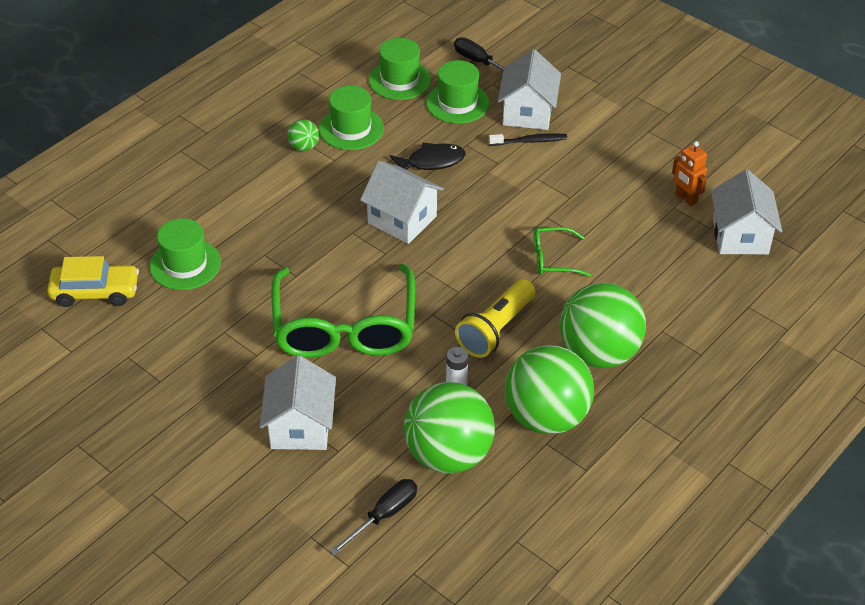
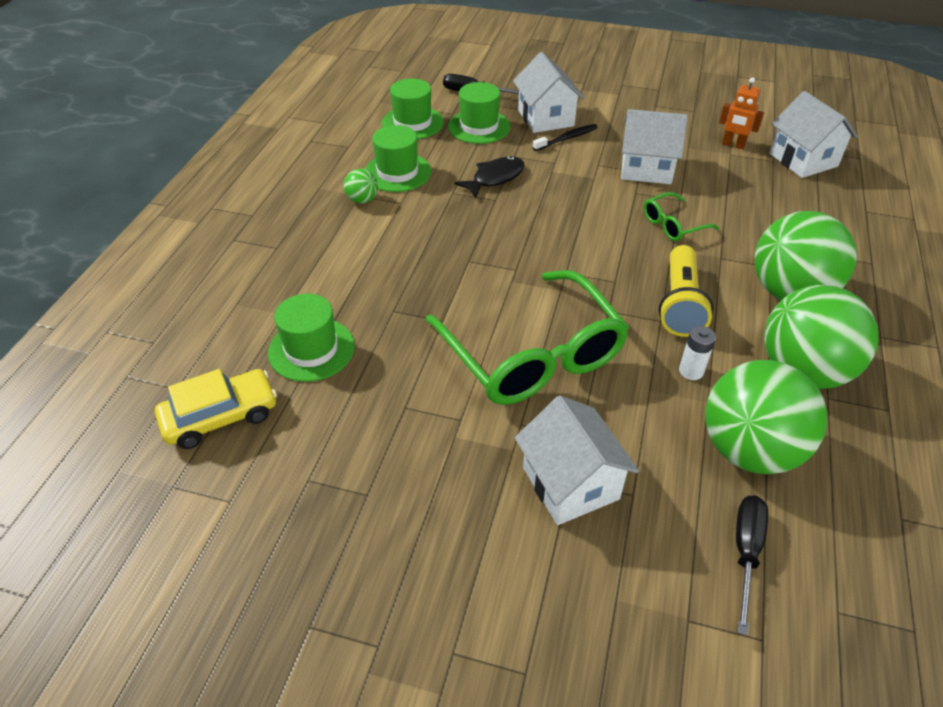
camera: 25 degrees left, 0 degrees up
white house [360,161,444,244] -> white house moved to [621,109,688,184]

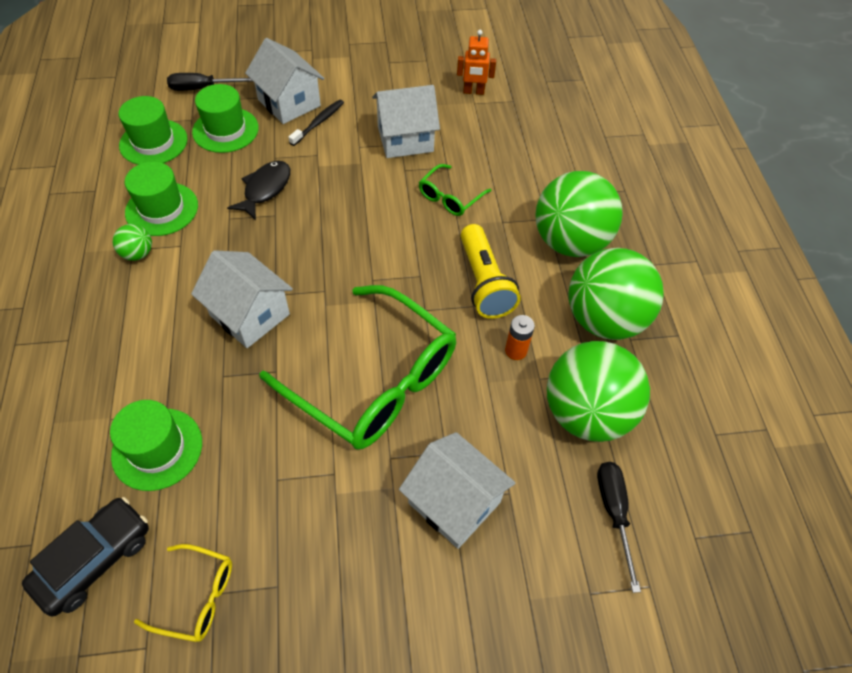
camera: 25 degrees left, 10 degrees up
yellow car [155,369,277,449] -> black car [22,497,149,616]
white battery [679,326,716,380] -> orange battery [505,315,535,360]
white house [769,91,858,178] -> white house moved to [191,250,293,348]
none -> yellow glasses [134,544,232,642]

